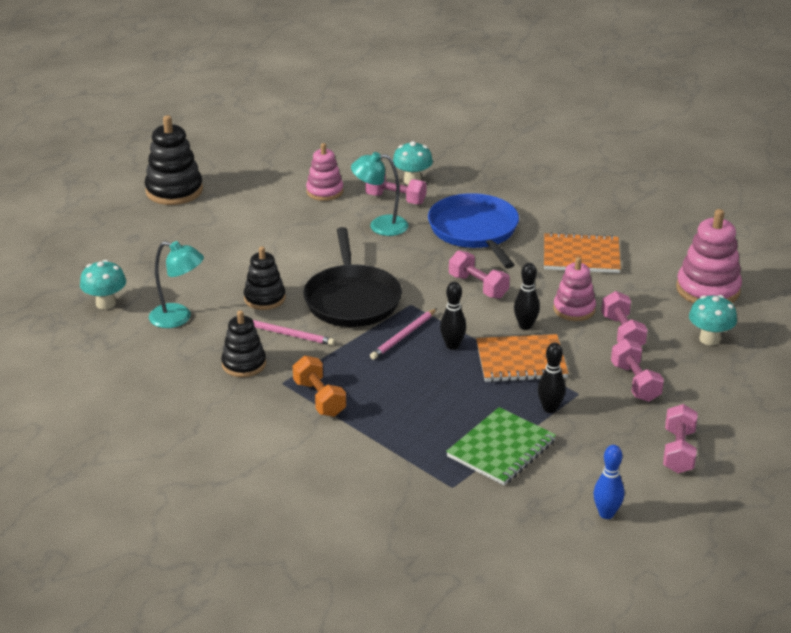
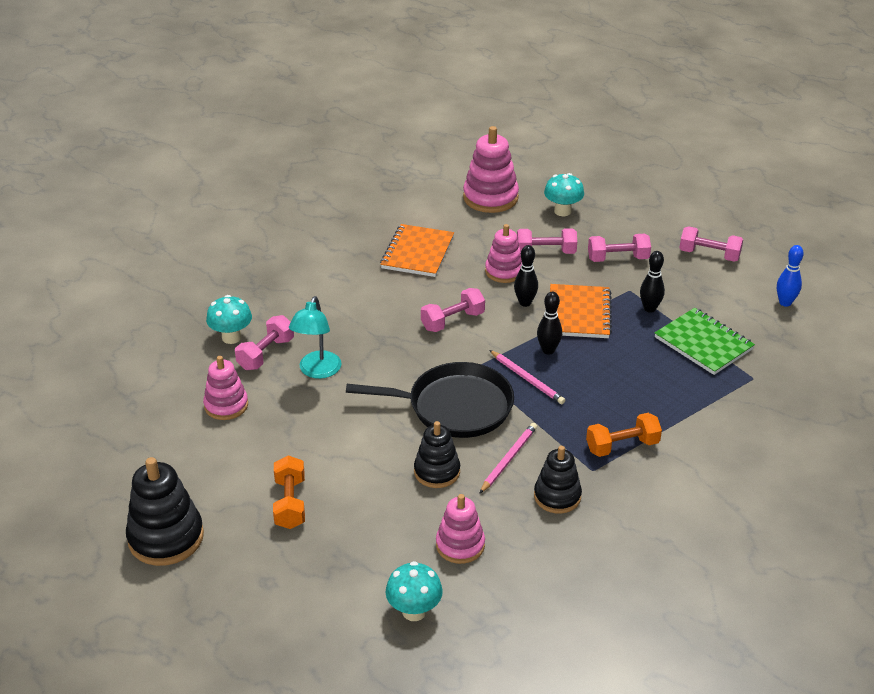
camera: 80 degrees left, 5 degrees up
turquoise lamp [149,241,204,328] -> pink stacking toy [436,494,485,564]
blue pan [428,193,519,268] -> none
none -> orange dumbbell [273,455,305,529]

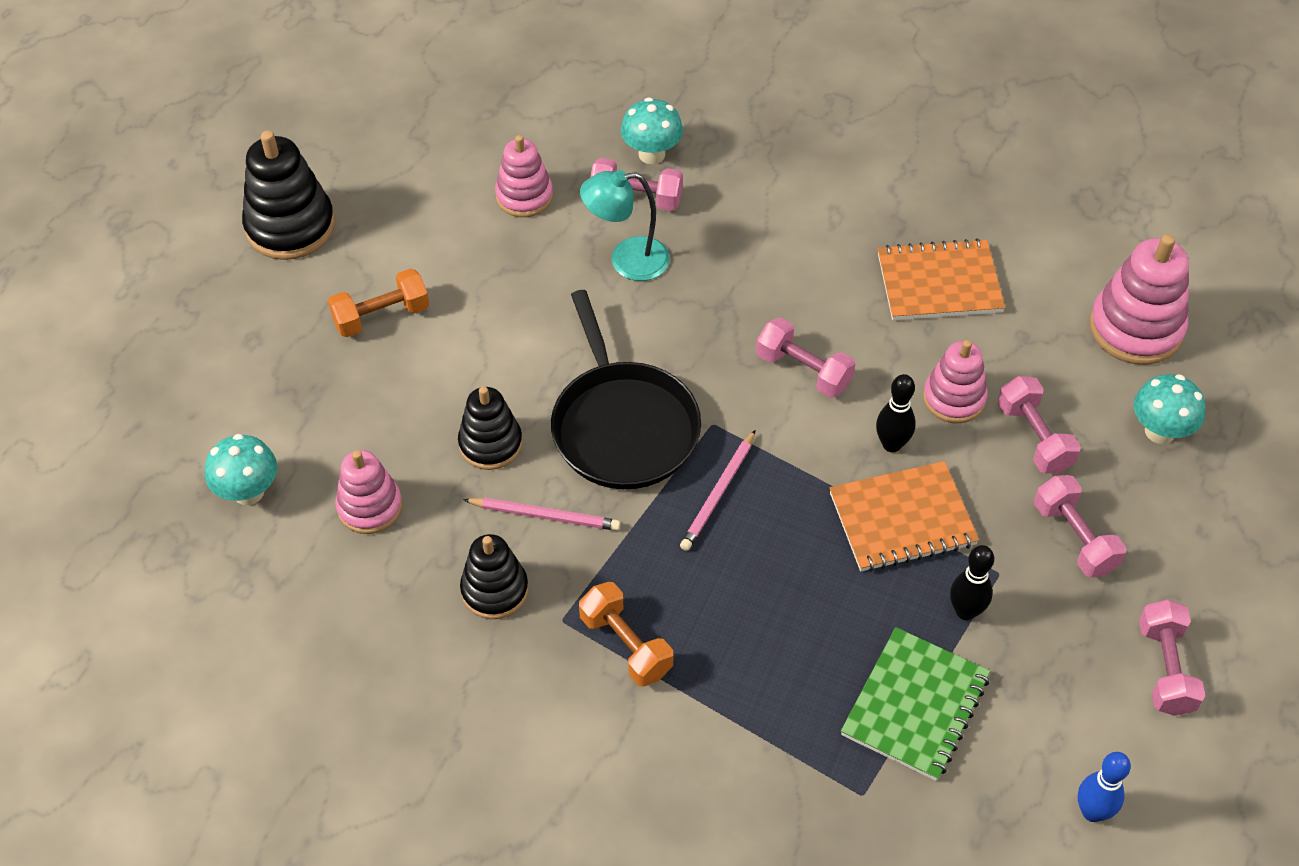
camera: 70 degrees right, 15 degrees up
black bowling pin [537,292,562,355] -> none

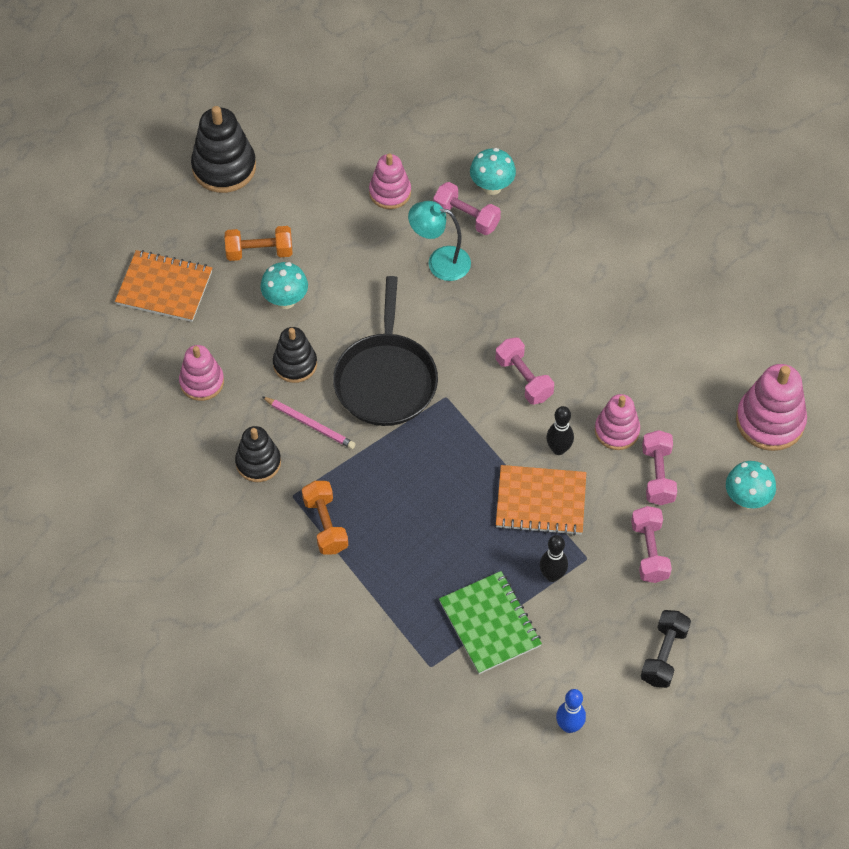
camera: 20 degrees right, 5 degrees up
turquoise mushroom [205,434,277,505] -> turquoise mushroom moved to [260,262,308,309]
pink pencil [680,430,755,551] -> none
green notebook [841,627,990,781] -> green notebook turned 75 degrees counterclockwise [439,571,542,674]
orange notebook [878,238,1005,320] -> orange notebook moved to [115,250,212,322]
pink dumbbell [1139,600,1205,716] -> black dumbbell [641,610,691,688]

